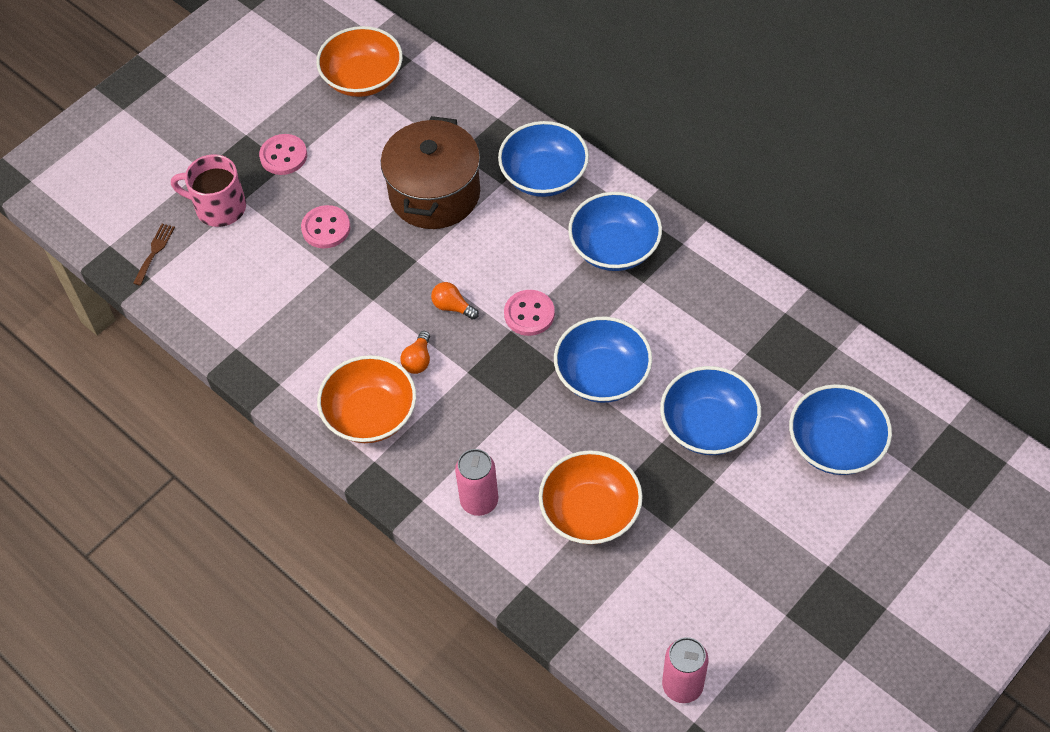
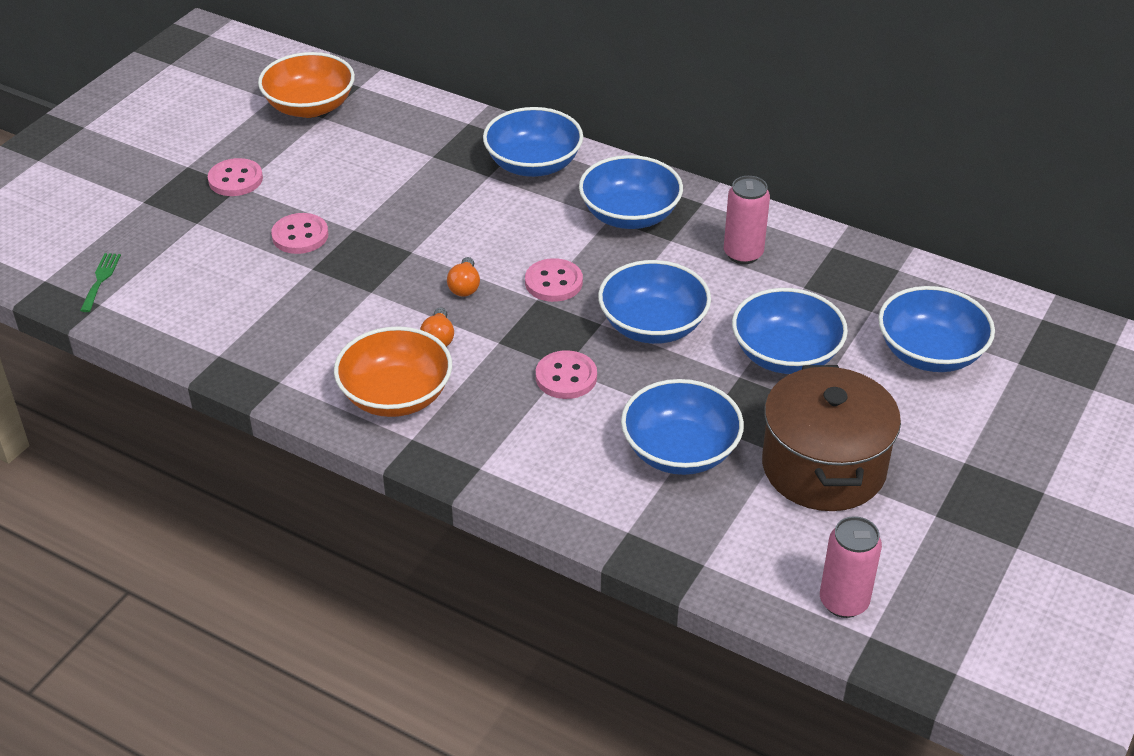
camera: 15 degrees left, 15 degrees down
brown fork [133,224,175,286] -> green fork [80,253,121,312]
pink mug [171,154,246,227] -> none
brown pot [381,116,480,229] -> brown pot moved to [762,365,901,511]
orange light bulb [431,282,479,320] -> orange light bulb turned 105 degrees counterclockwise [447,257,480,297]
pink can [455,449,499,516] -> pink can moved to [724,176,770,264]
orange bowl [539,450,643,545] -> blue bowl [621,379,744,475]
none -> pink button [536,350,597,399]

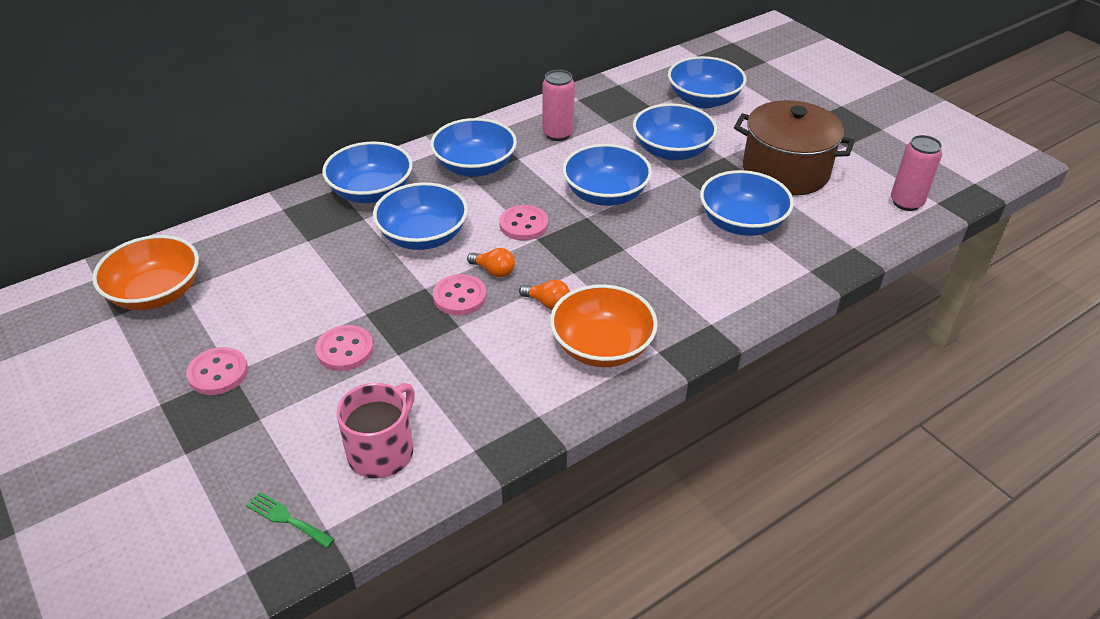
camera: 65 degrees left, 0 degrees up
pink button [536,350,597,399] -> pink button moved to [433,274,486,315]
none -> pink mug [336,383,415,479]
none -> blue bowl [373,182,468,250]

